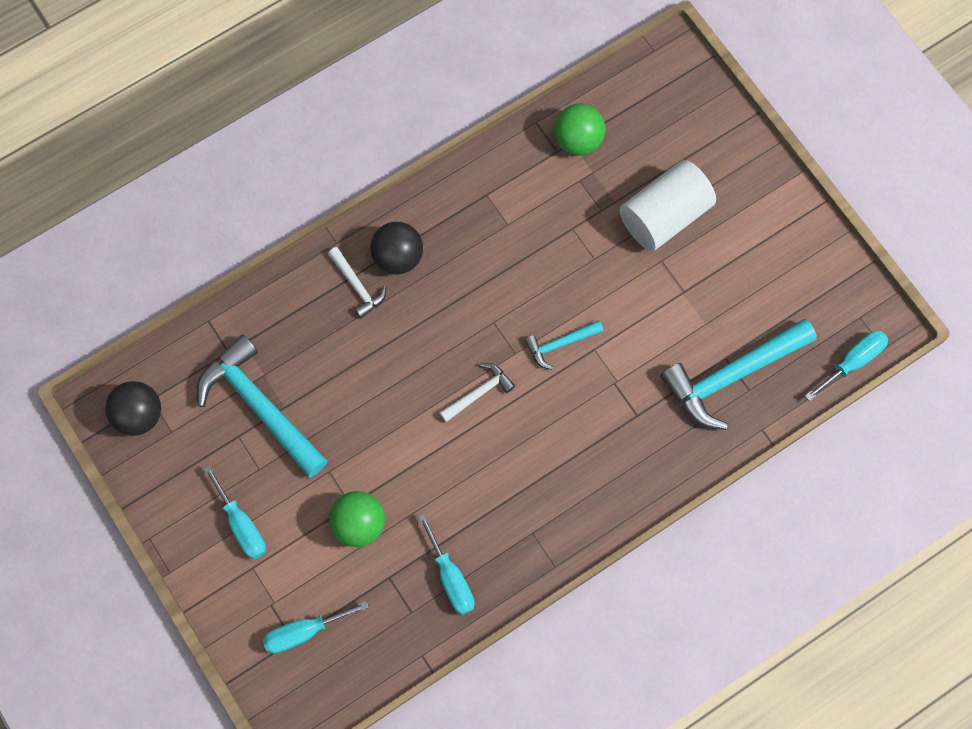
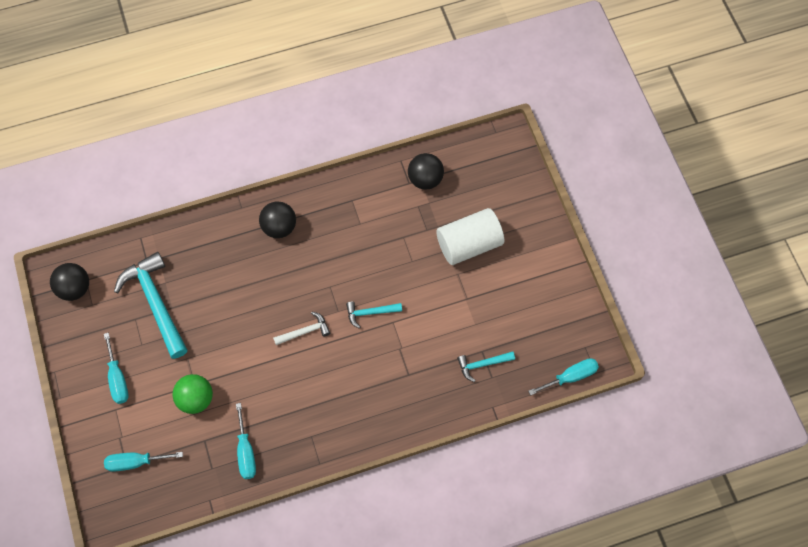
camera: 15 degrees right, 5 degrees down
white hammer [328,247,386,318] -> none
green ball [554,103,605,156] -> black ball [408,153,444,190]
turquoise hammer [660,319,817,430] -> turquoise hammer [457,351,515,382], size x0.50

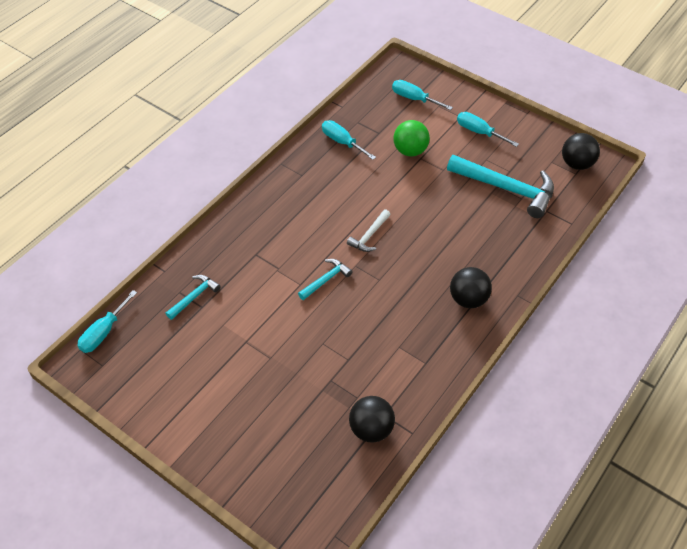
camera: 145 degrees right, 15 degrees down
turquoise screwdriver [104,452,183,472] -> turquoise screwdriver turned 105 degrees counterclockwise [392,80,453,110]
white cylinder [436,208,504,265] -> none

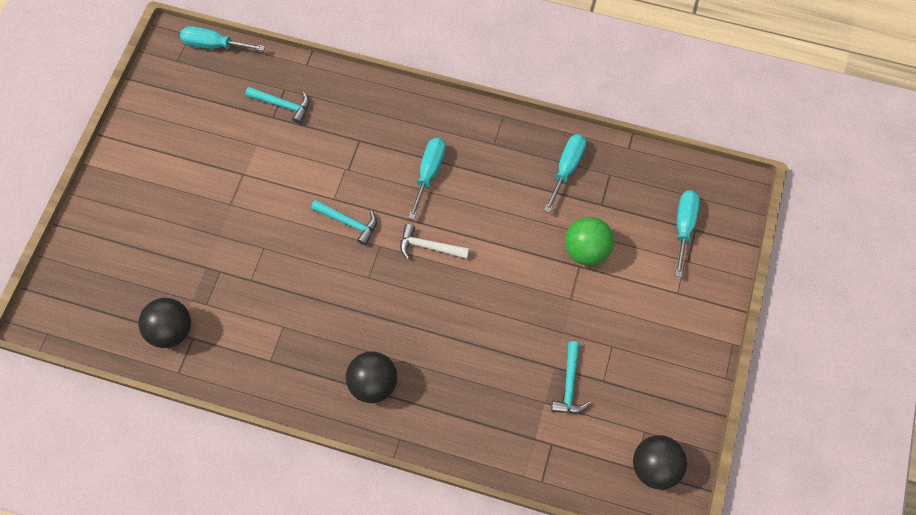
camera: 70 degrees right, 15 degrees up
turquoise hammer [447,155,554,218] -> turquoise hammer [551,341,590,414], size x0.50
turquoise screwdriver [457,112,519,147] -> turquoise screwdriver moved to [408,138,446,220]

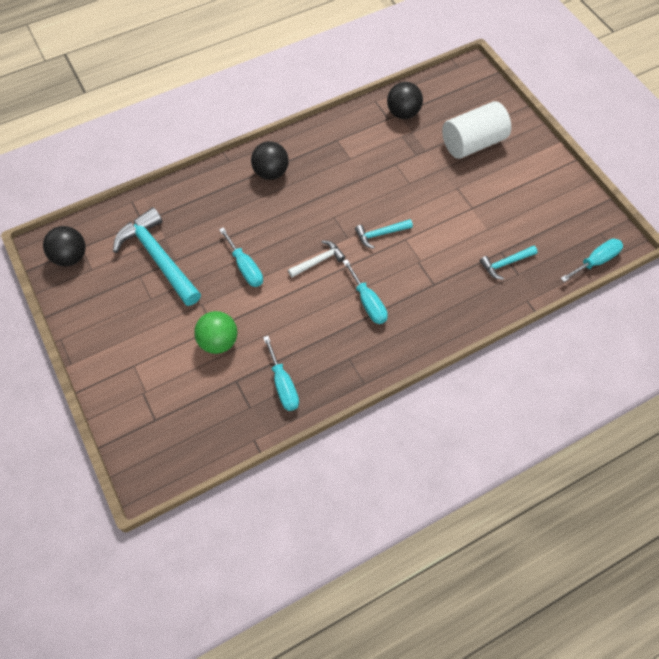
camera: 135 degrees right, 5 degrees down
turquoise hammer [551,341,590,414] -> turquoise hammer [113,207,201,306], size x2.01
turquoise screwdriver [675,190,700,277] -> turquoise screwdriver moved to [219,227,263,287]
none -> white cylinder [442,101,511,159]

